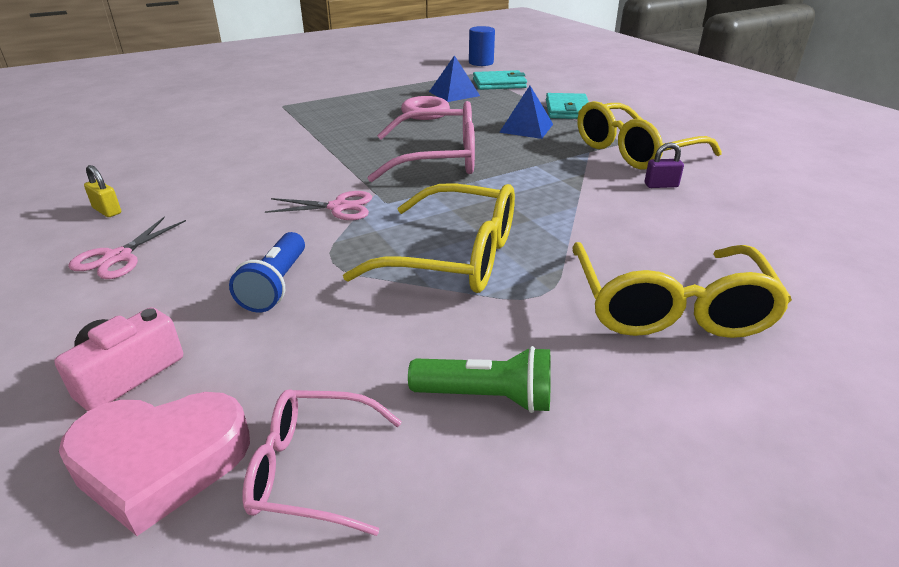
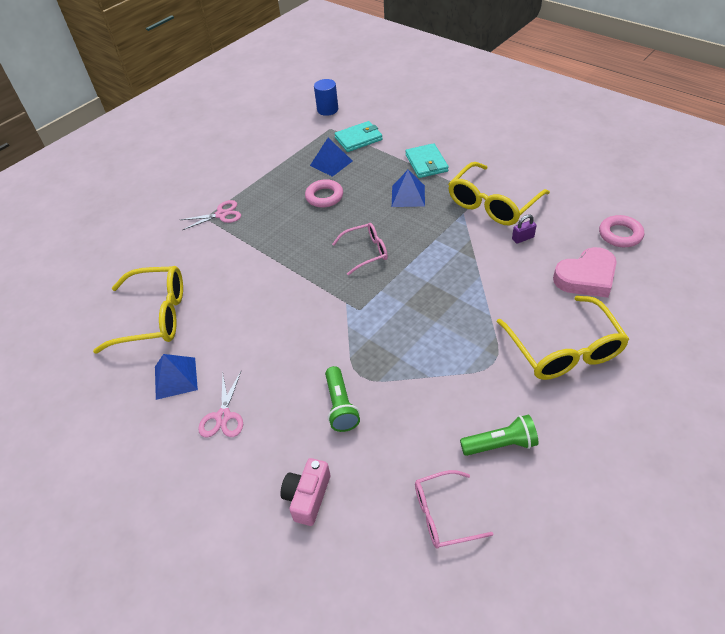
camera: 15 degrees left, 15 degrees up
pink heart [59,392,250,536] -> pink heart moved to [553,247,617,298]
yellow padlock [84,165,121,217] -> blue pyramid [155,354,198,400]
blue flashlight [229,232,305,312] -> green flashlight [325,366,360,432]
pink scissors [265,191,372,220] -> pink scissors moved to [181,200,241,230]
yellow glasses [343,183,515,293] -> yellow glasses moved to [93,266,183,354]
pink glasses [367,101,475,182] -> pink glasses [332,223,388,275], size x0.59
none -> pink ring [599,215,644,247]

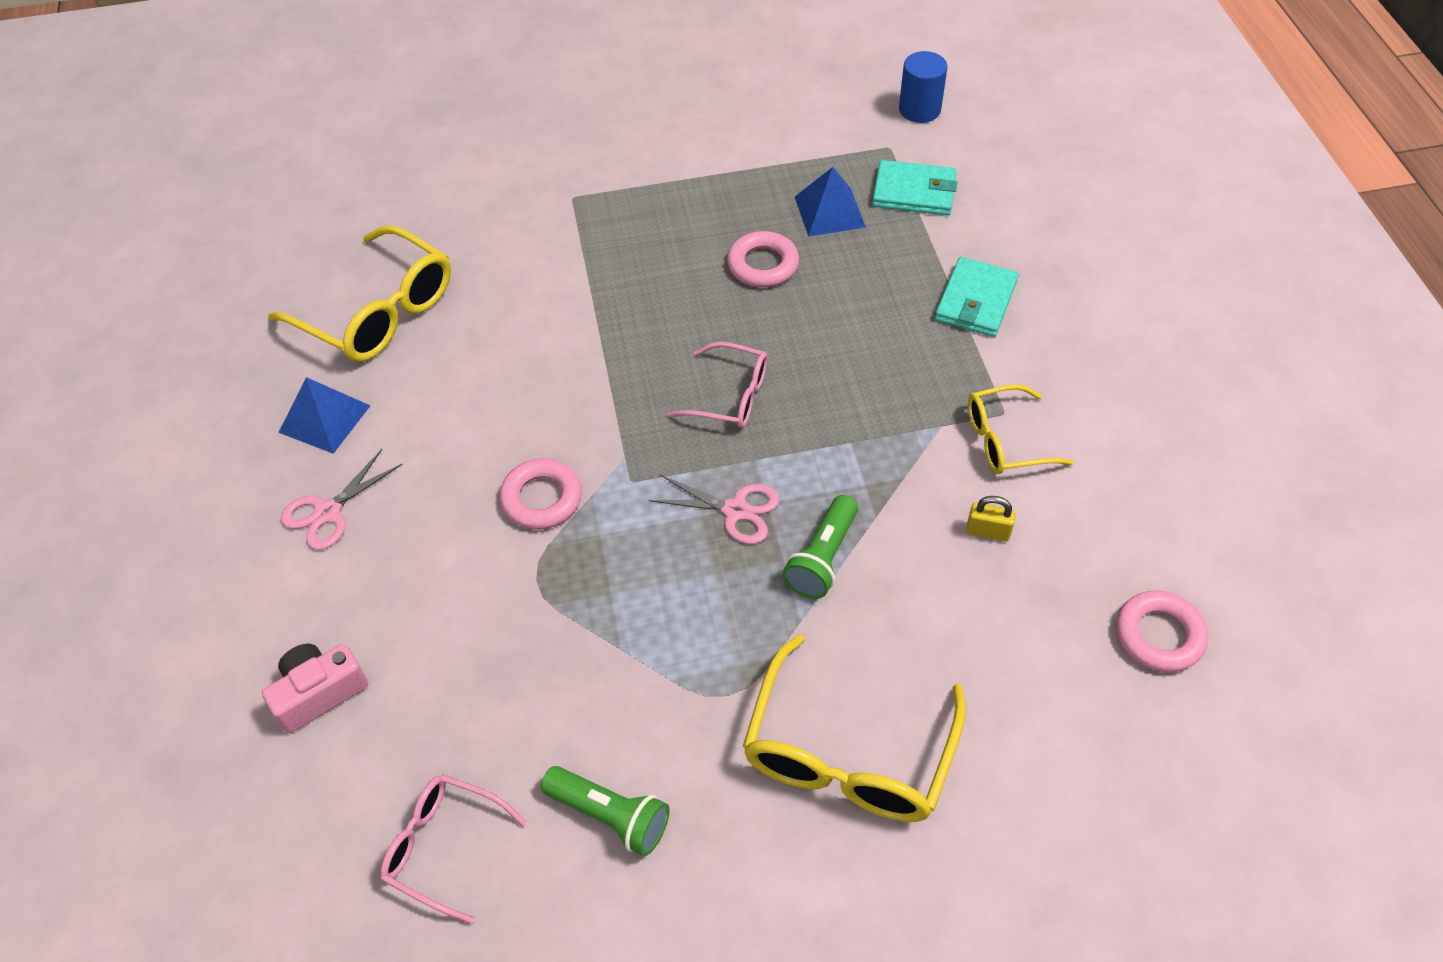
camera: 35 degrees right, 5 degrees up
pink scissors [181,200,241,230] -> pink scissors moved to [648,474,780,544]
green flashlight [325,366,360,432] -> green flashlight moved to [782,495,858,599]
blue pyramid [392,170,425,207] -> none
yellow glasses [448,162,550,226] -> yellow glasses [968,384,1074,474], size x0.59
purple padlock [512,214,537,244] -> yellow padlock [966,496,1016,542]
pink heart [553,247,617,298] -> none
none -> pink ring [500,458,582,529]

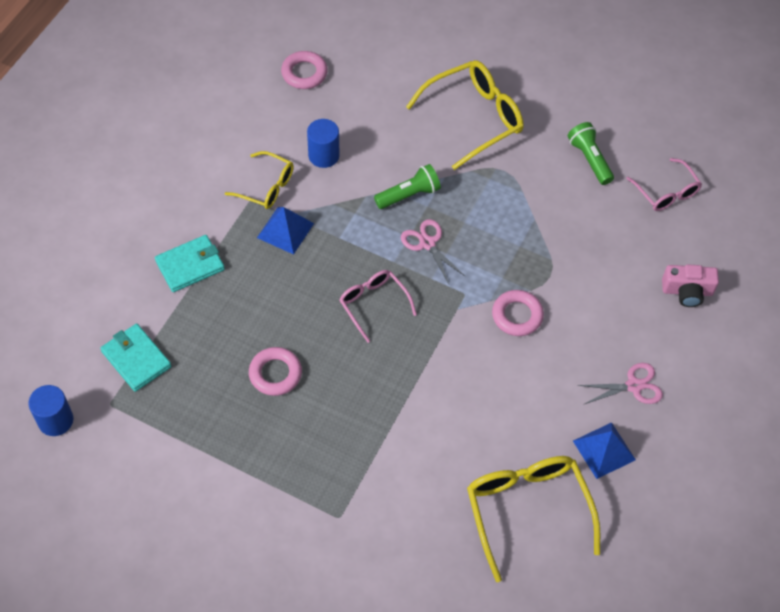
camera: 145 degrees left, 5 degrees up
blue pyramid [795,167,866,237] -> blue pyramid moved to [257,207,314,255]
yellow padlock [966,496,1016,542] -> blue cylinder [307,119,340,168]

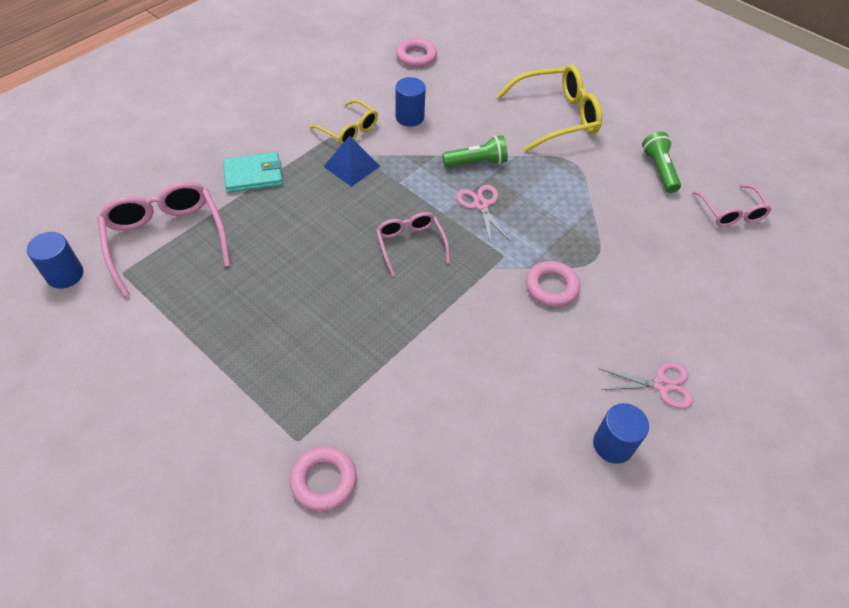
camera: 15 degrees right, 5 degrees down
turquoise wallet [100,324,171,392] -> pink glasses [98,181,231,297]
pink ring [249,347,302,396] -> pink ring moved to [290,446,357,511]
yellow glasses [467,456,600,582] -> none
blue pyramid [573,422,636,479] -> blue cylinder [593,403,649,464]
pink camera [662,264,719,307] -> none

